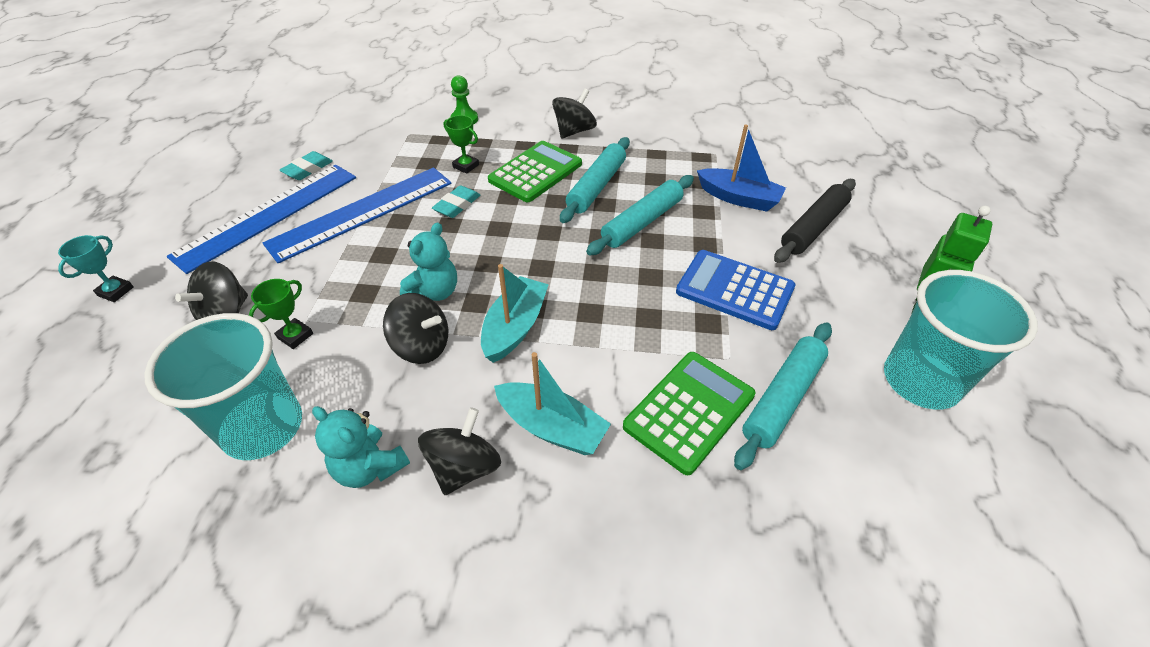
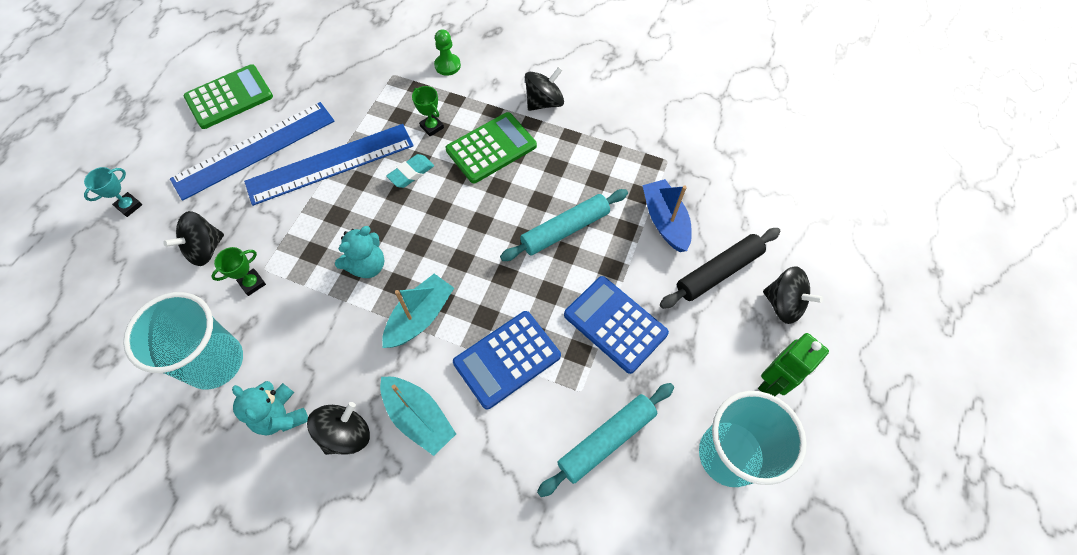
camera: 15 degrees right, 15 degrees up
turquoise eraser [280,151,333,180] -> none
black spinning top [383,293,448,364] -> black spinning top moved to [763,266,823,324]
turquoise rolling pin [560,137,630,223] -> none
green calculator [623,352,756,475] -> green calculator moved to [184,64,273,129]
blue boat [697,125,786,212] -> blue boat turned 150 degrees counterclockwise [642,179,692,252]
none -> blue calculator [453,311,561,410]

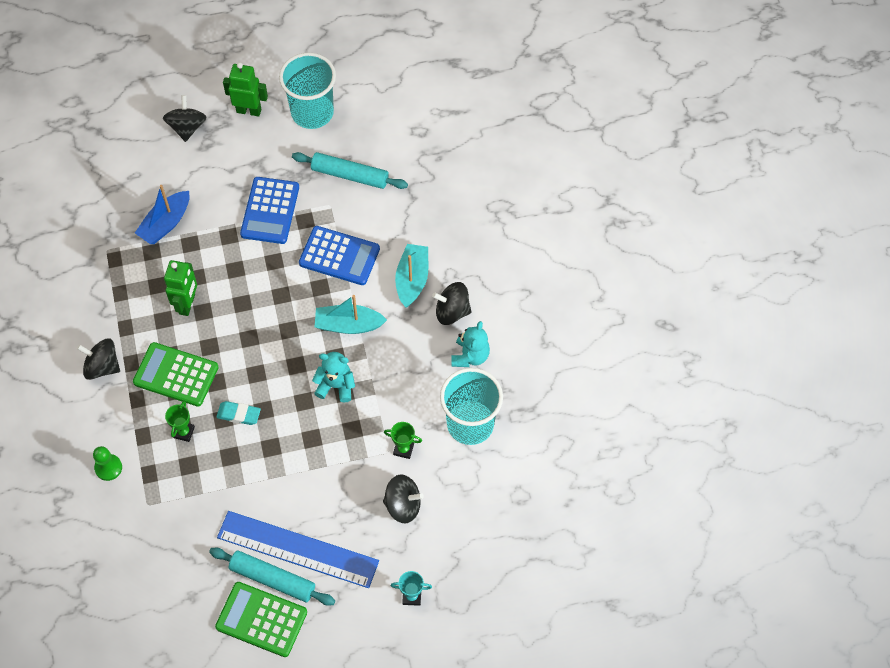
camera: 125 degrees left, 0 degrees up
blue ruler [244,124,414,206] -> none
turquoise rolling pin [500,189,628,261] -> turquoise rolling pin moved to [209,547,335,606]
black rolling pin [660,228,781,309] -> none
none -> green robot [164,260,197,316]

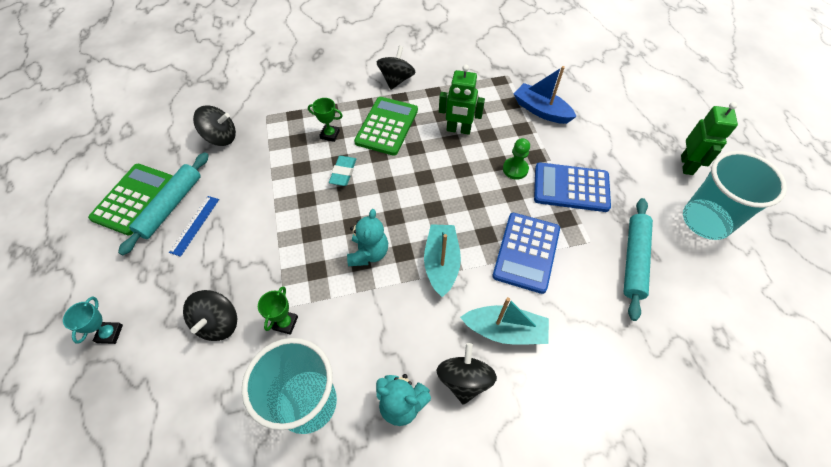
camera: 90 degrees right, 5 degrees down
green pawn [93,446,122,481] -> green pawn moved to [503,138,530,180]
black spinning top [163,95,207,142] -> black spinning top moved to [193,105,236,146]
blue ruler [217,511,379,588] -> blue ruler [169,196,219,257], size x0.44

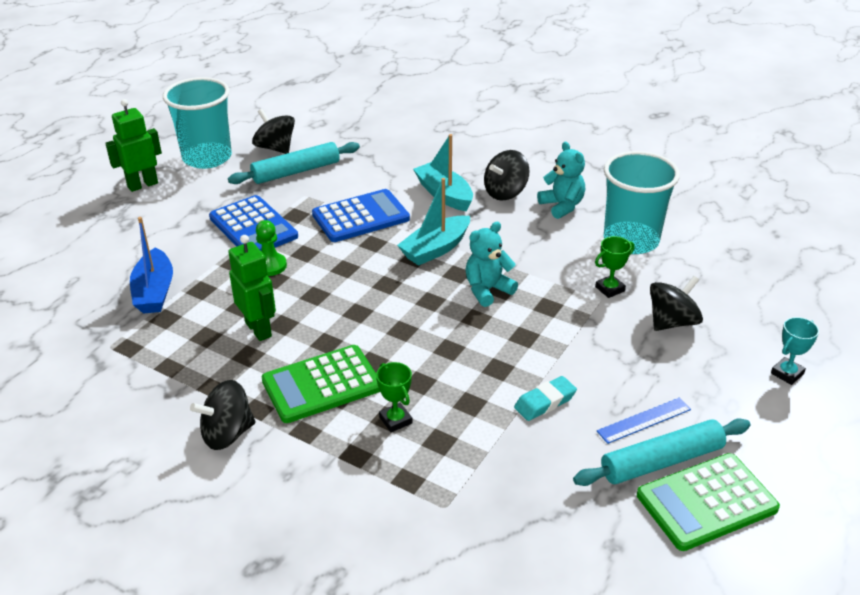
camera: 135 degrees left, 20 degrees down
black spinning top [193,105,236,146] -> black spinning top moved to [252,109,295,154]
turquoise eraser [329,156,356,186] -> turquoise eraser moved to [514,376,577,421]

